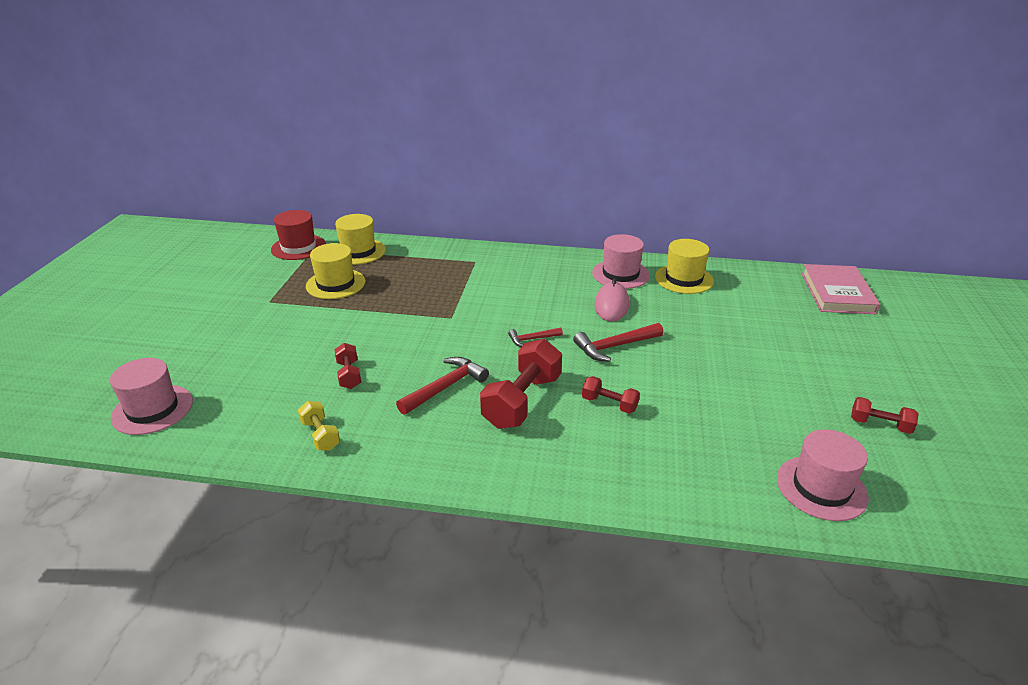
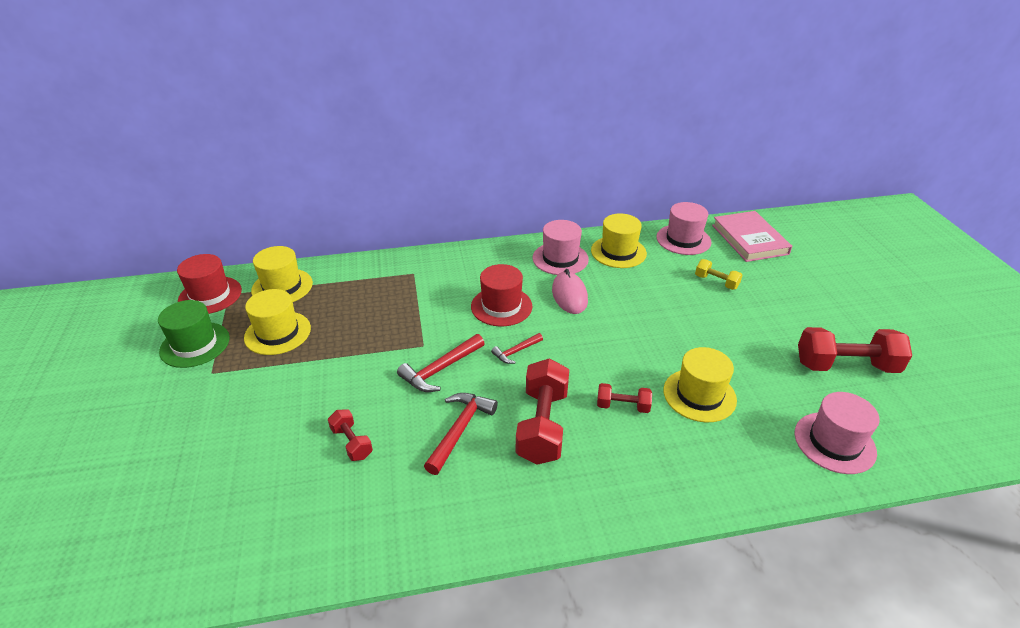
camera: 20 degrees left, 5 degrees up
pink hat [110,358,193,435] -> pink hat moved to [656,202,711,255]
yellow dumbbell [298,401,340,451] -> yellow dumbbell moved to [695,259,742,290]
red hammer [573,323,663,362] -> red hammer moved to [397,334,485,392]
red dumbbell [851,397,919,434] -> red dumbbell [798,327,912,373], size x1.90
none -> green hat [158,300,230,368]
none -> red hat [471,264,532,326]
none -> yellow hat [663,347,737,422]

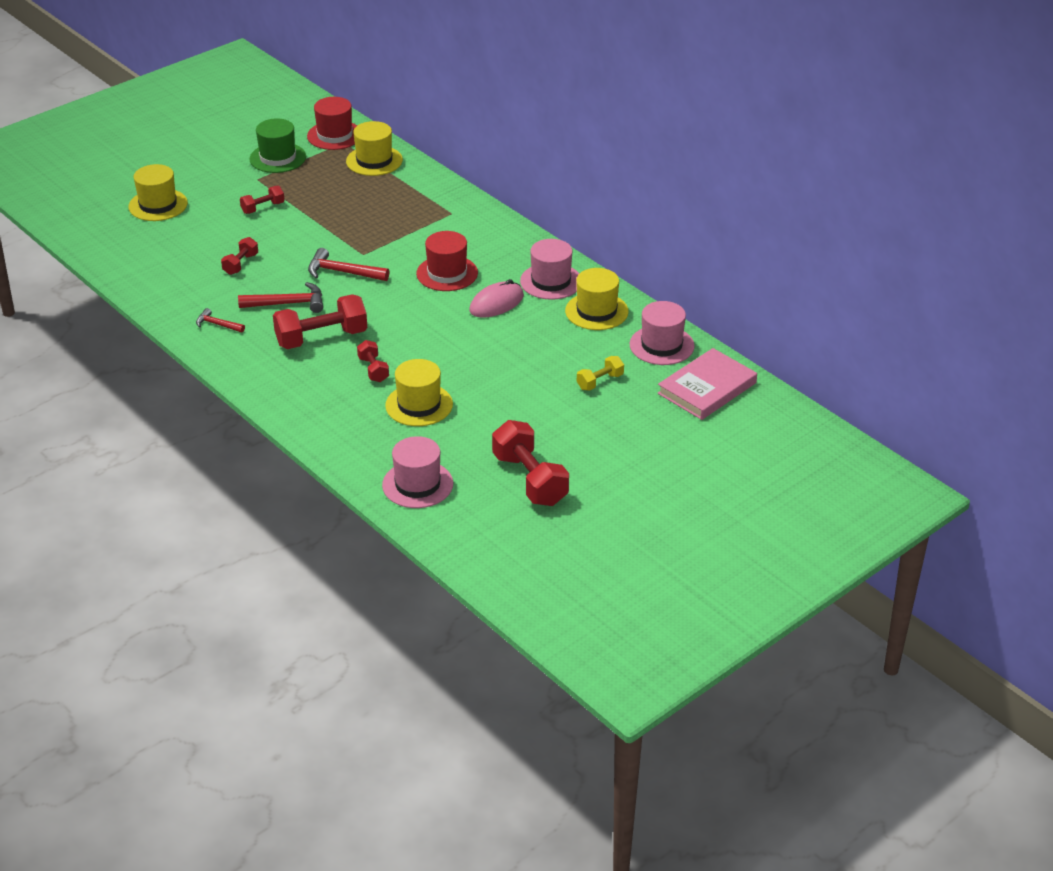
camera: 60 degrees right, 0 degrees up
yellow hat [244,289,311,355] -> yellow hat moved to [129,164,188,221]
red hammer [491,333,543,364] -> red hammer moved to [196,308,245,333]
yellow dumbbell [695,259,742,290] -> yellow dumbbell turned 45 degrees clockwise [577,356,624,391]
none -> red dumbbell [240,186,285,214]

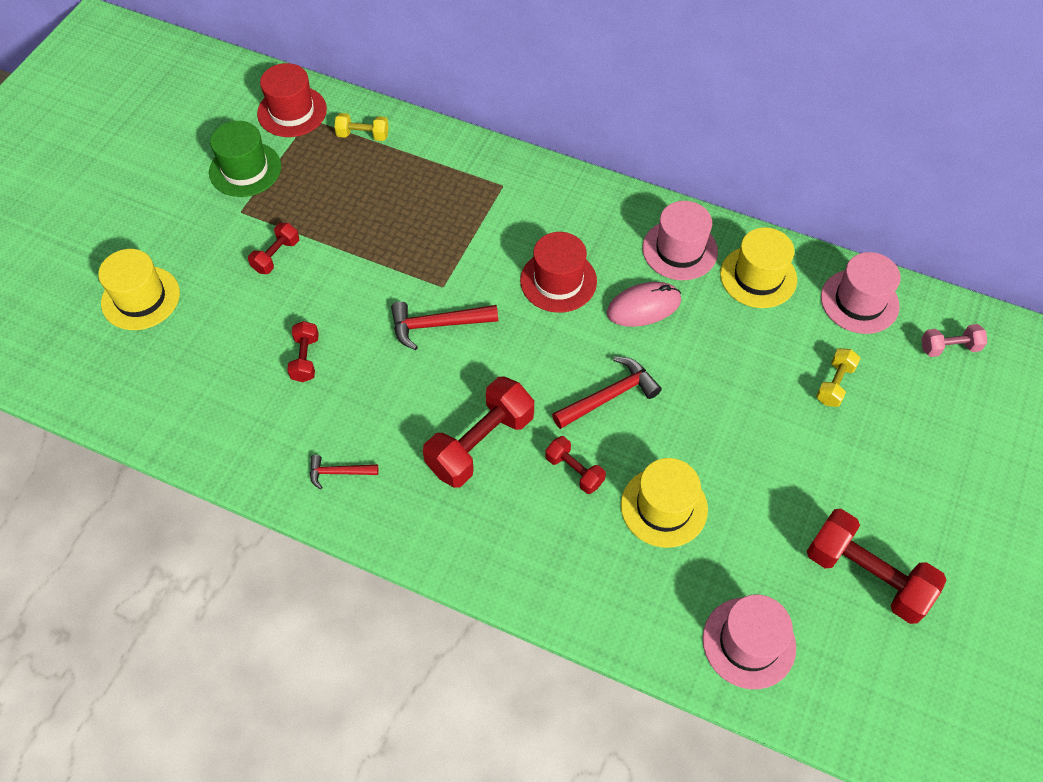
camera: 25 degrees left, 20 degrees up
red hammer [238,282,323,313] -> red hammer moved to [552,357,662,429]
yellow hat [346,121,403,176] -> yellow dumbbell [334,113,389,141]
pink mouse [469,279,524,318] -> pink mouse turned 45 degrees clockwise [607,282,681,327]
pink book [657,348,757,420] -> pink dumbbell [921,324,987,357]

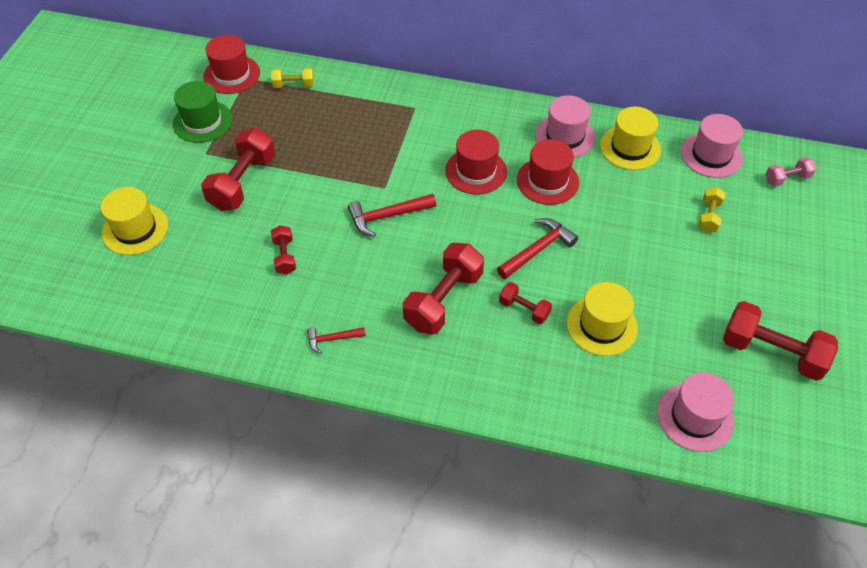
camera: 10 degrees left, 5 degrees down
red dumbbell [248,223,299,274] -> red dumbbell [201,128,275,211], size x1.90
pink mouse [607,282,681,327] -> red hat [517,139,579,205]

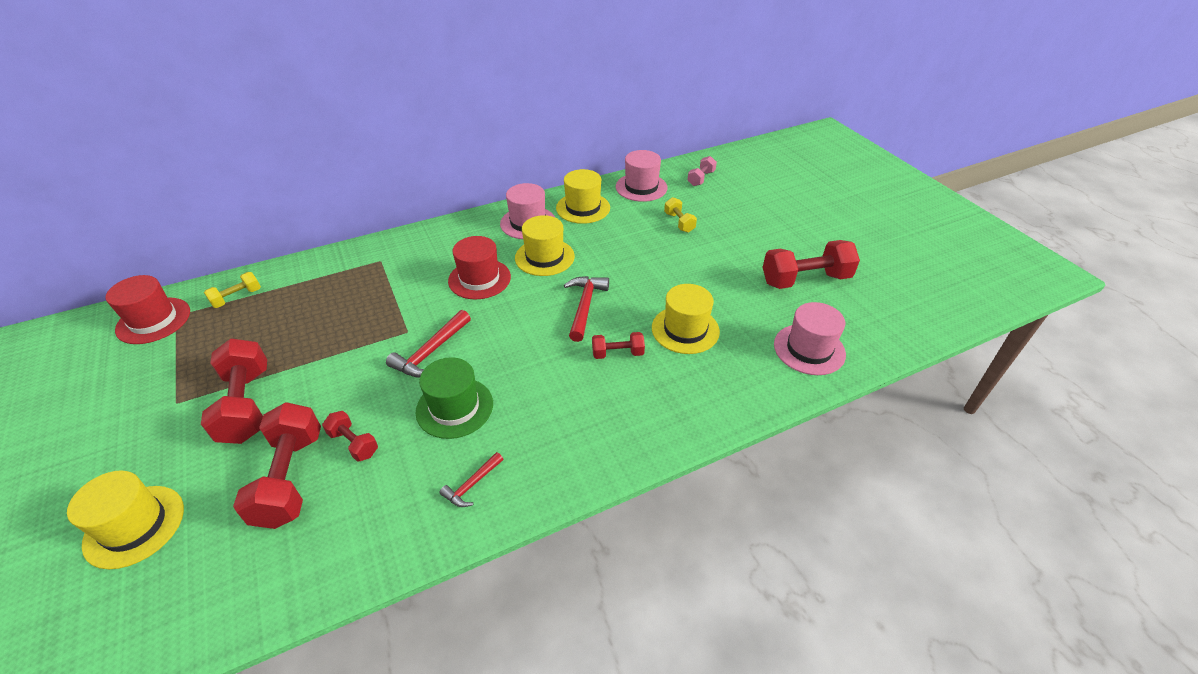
camera: 40 degrees left, 10 degrees down
green hat [173,81,232,143] -> green hat moved to [415,357,493,439]
red dumbbell [403,243,484,335] -> red dumbbell moved to [233,402,321,529]
red hat [517,139,579,205] -> yellow hat [515,215,575,276]

